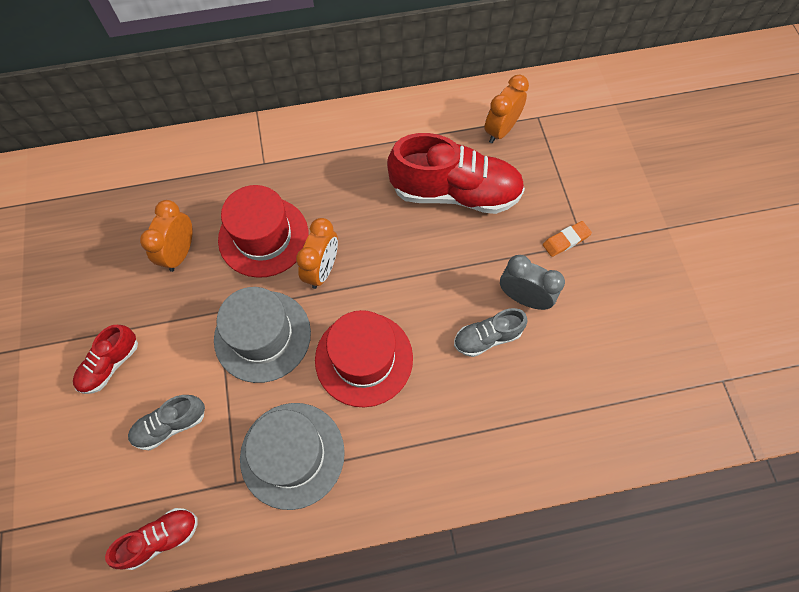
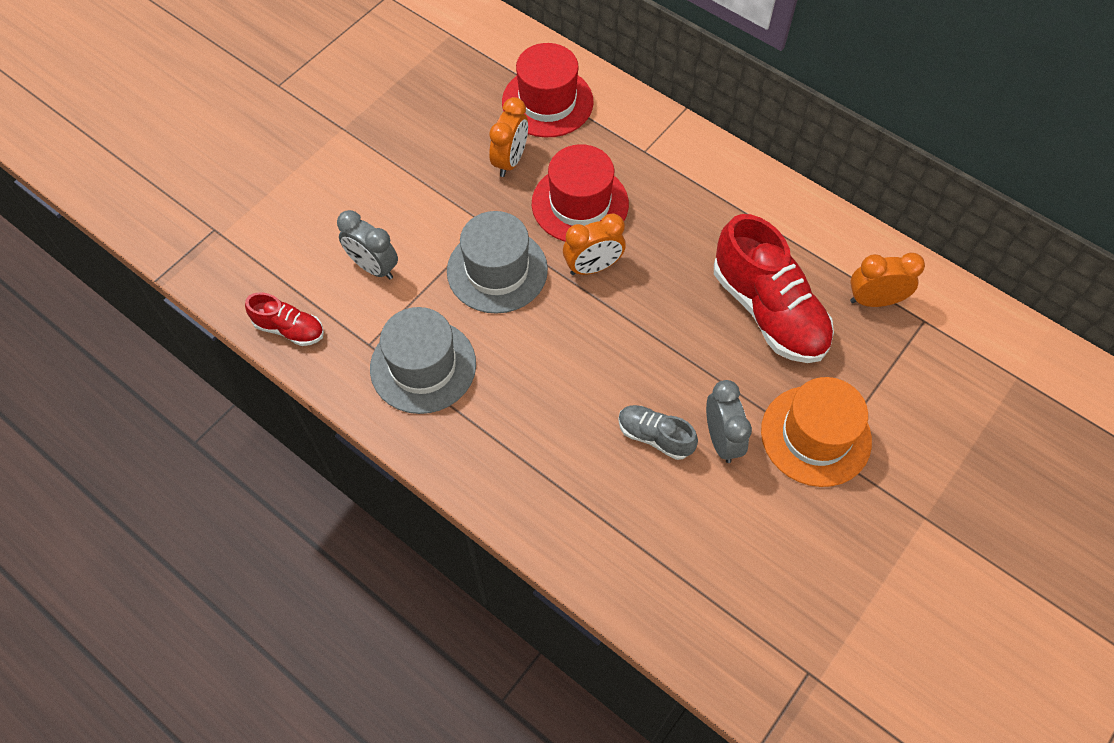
camera: 50 degrees right, 5 degrees down
red shoe [73,325,138,394] -> none
grey shoe [128,395,205,451] -> grey clock [337,210,398,280]
orange clock [140,200,193,272] -> orange clock turned 135 degrees clockwise [489,97,528,177]
red hat [315,310,413,407] -> red hat moved to [502,43,594,137]
orange eraser [543,221,592,257] -> orange hat [761,377,872,487]

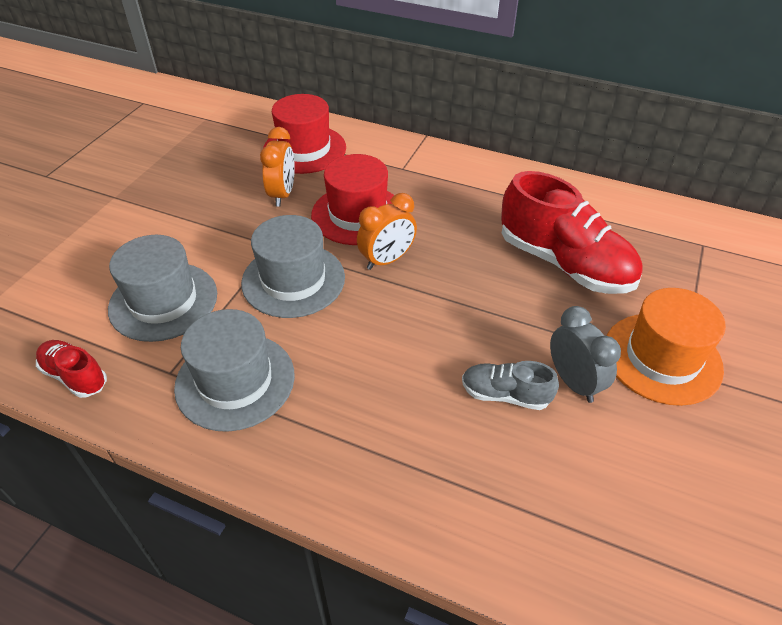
camera: 15 degrees left, 15 degrees down
red shoe [245,293,324,346] -> red shoe turned 150 degrees counterclockwise [36,340,107,398]
grey clock [337,210,398,280] -> grey hat [108,235,217,342]
orange clock [850,253,925,307] -> none

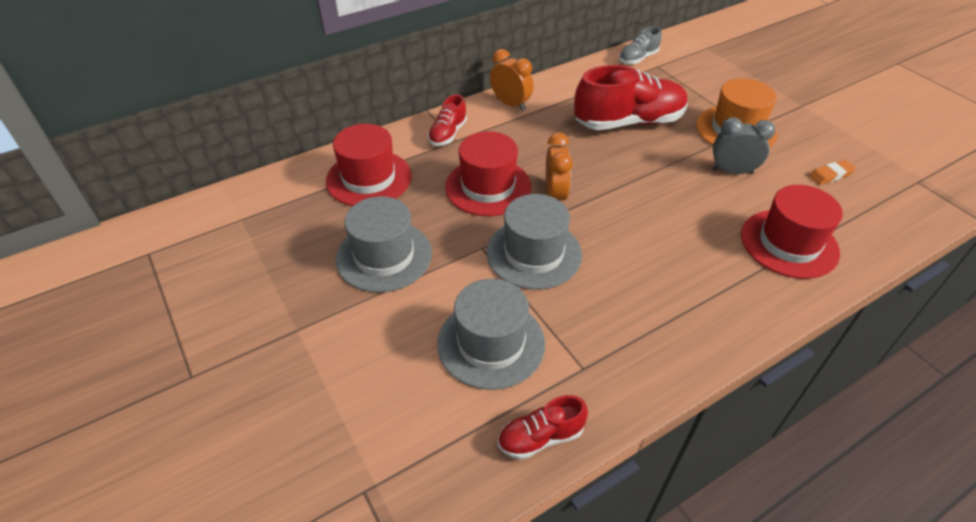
camera: 55 degrees left, 0 degrees up
grey hat [174,309,295,432] -> grey hat moved to [336,196,432,293]
orange clock [260,127,295,207] -> orange clock moved to [490,49,533,111]
grey shoe [462,361,559,410] -> grey shoe moved to [619,26,662,64]
none -> red shoe [428,94,467,146]
none -> red hat [741,185,843,279]
none -> orange eraser [809,160,856,185]

